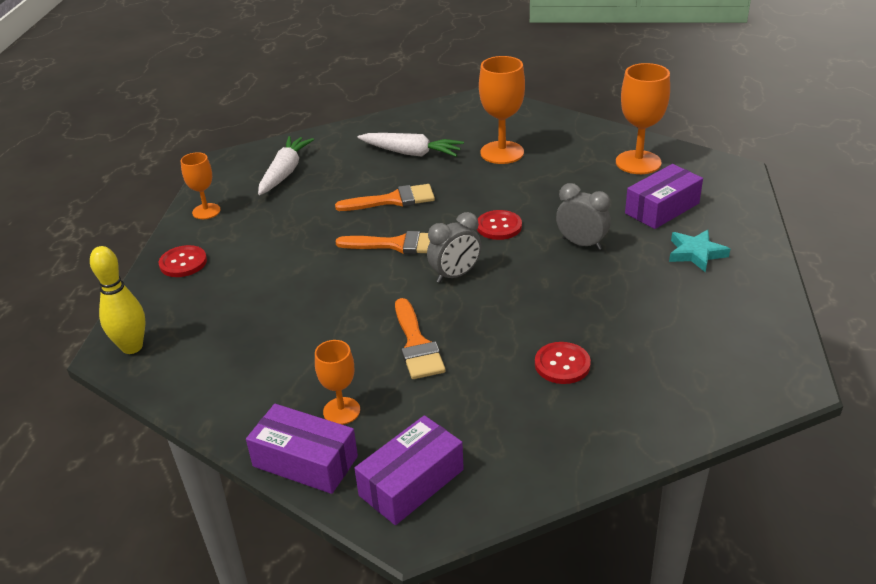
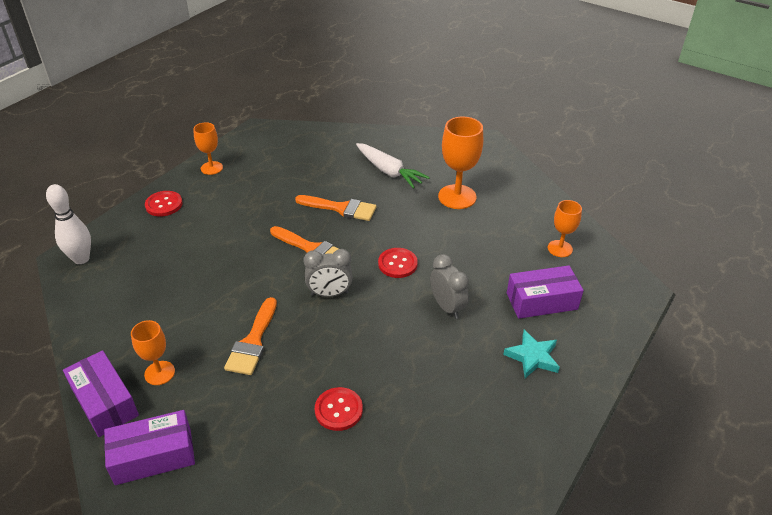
camera: 25 degrees right, 5 degrees up
yellow bowling pin [90,246,146,354] -> white bowling pin [46,184,91,264]
white carrot [258,136,314,195] -> none
orange goblet [616,63,670,174] -> orange goblet [548,200,582,257], size x0.60

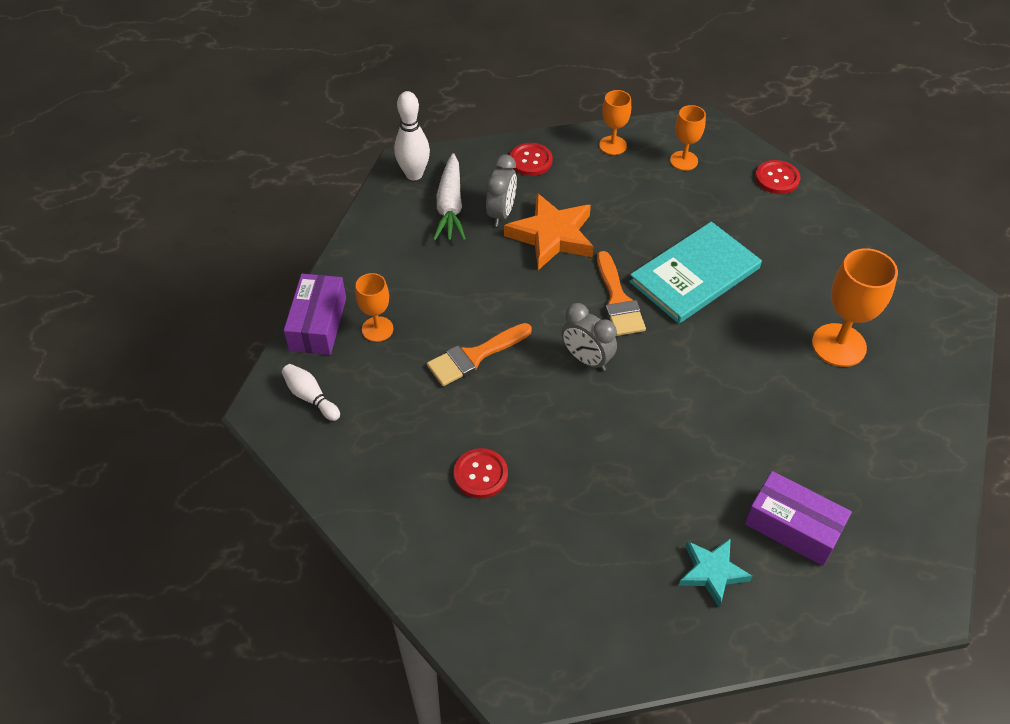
camera: 45 degrees right, 10 degrees up
purple box [104,410,195,485] -> white bowling pin [282,364,340,421]
orange brush [295,195,376,221] -> turquoise book [629,222,762,324]
white carrot [356,143,430,189] -> white carrot moved to [433,153,466,241]
red button [378,248,418,278] -> red button moved to [755,160,800,194]
grey clock [430,254,469,319] -> grey clock moved to [486,154,517,226]
orange goblet [548,200,582,257] -> orange goblet moved to [670,105,706,171]
none -> orange star [504,193,594,270]

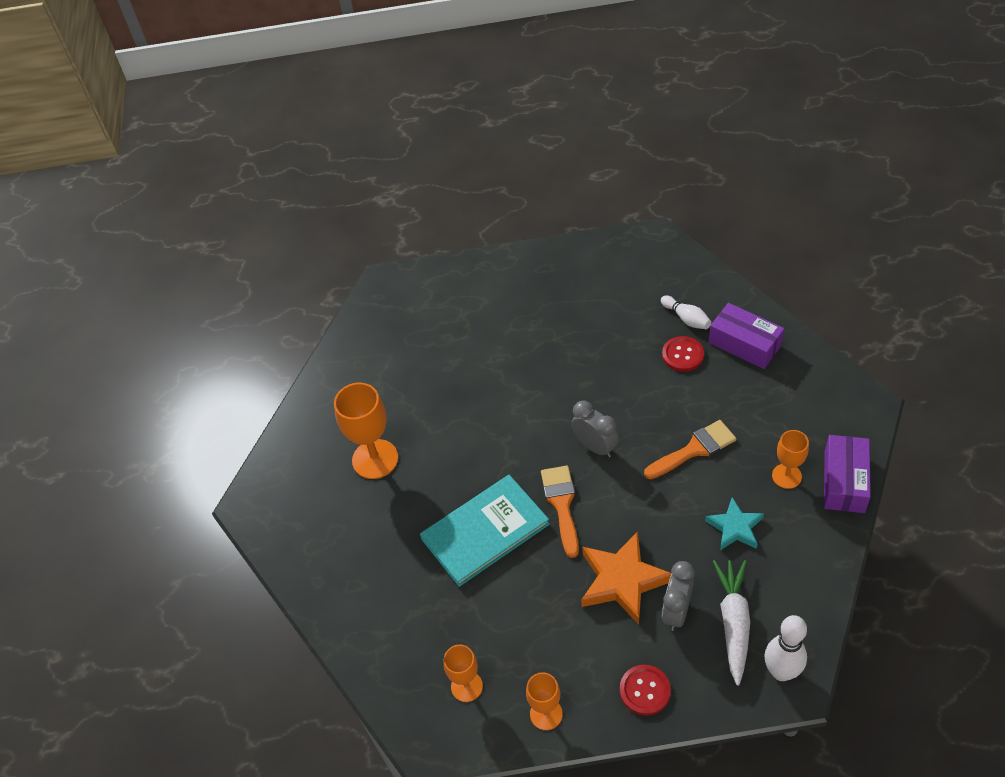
camera: 170 degrees left, 0 degrees up
white bowling pin [282,364,340,421] -> white bowling pin moved to [661,295,711,329]
turquoise star [679,538,752,608] -> turquoise star moved to [705,497,764,550]
purple box [745,471,852,566] -> purple box moved to [709,303,785,369]
red button [755,160,800,194] -> none

